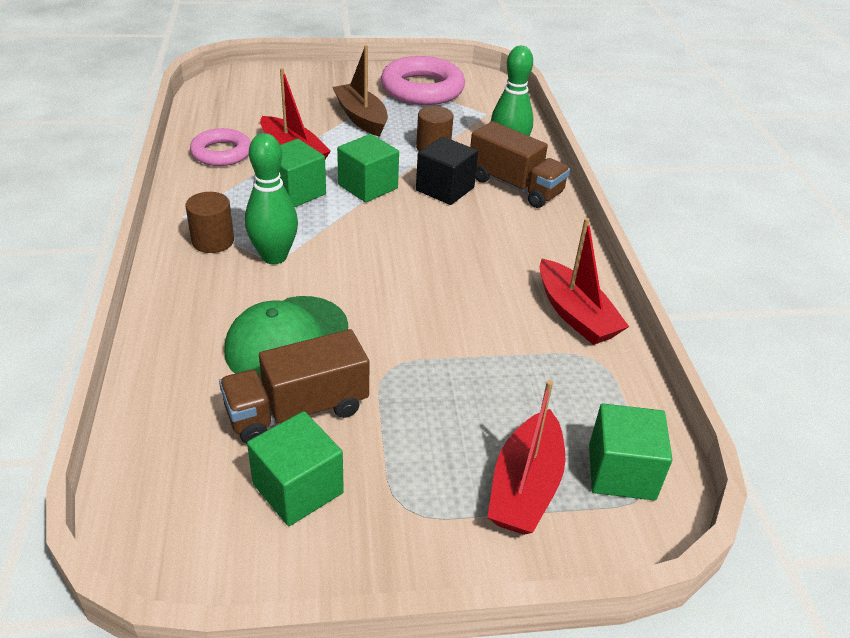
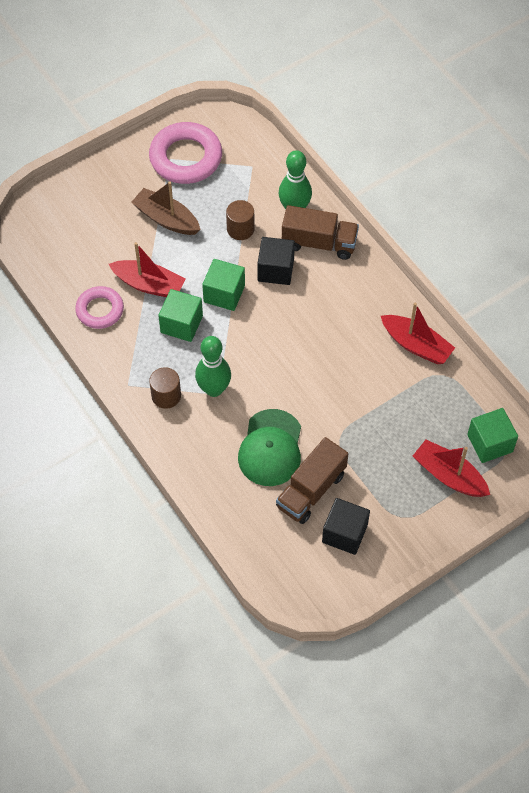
camera: 25 degrees left, 20 degrees up
green cube [247,411,344,526] -> black cube [322,498,370,555]
red boat [487,380,565,535] -> red boat turned 135 degrees clockwise [413,440,490,497]

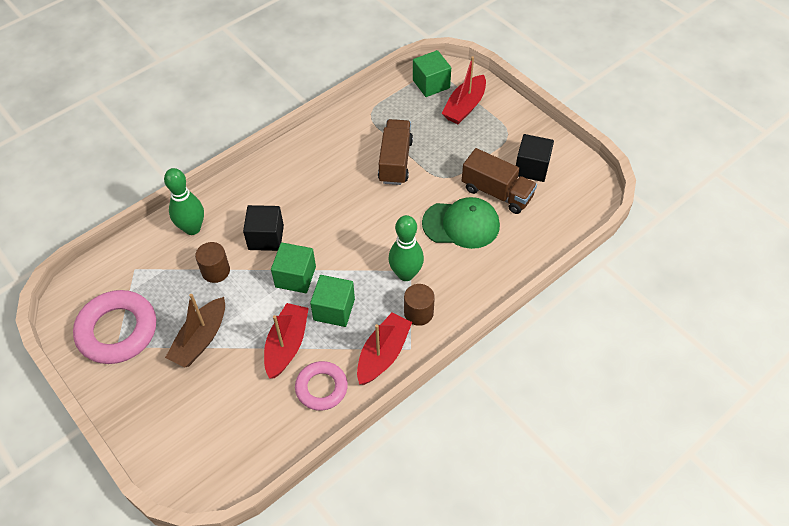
camera: 95 degrees left, 5 degrees down
brown truck [282,205,359,260] -> brown truck moved to [378,119,413,185]
red boat [381,302,455,364] -> red boat moved to [357,313,412,385]

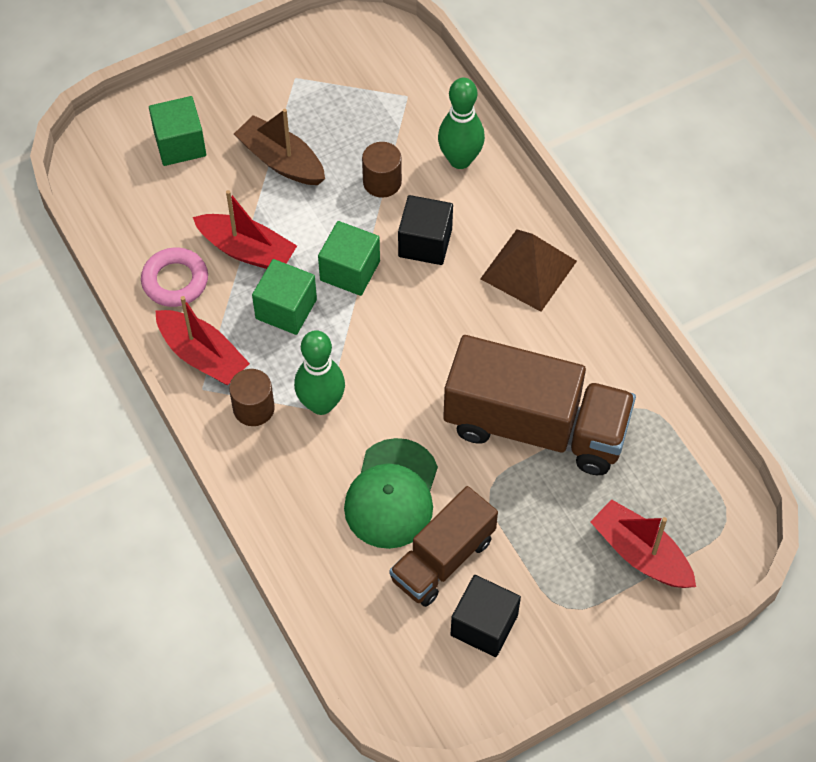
camera: 100 degrees right, 5 degrees up
pink ring [73,290,156,364] -> none
brown truck [378,119,413,185] -> brown truck [443,335,636,475], size x1.62
green cube [413,50,451,97] -> green cube moved to [149,96,206,166]
none -> brown pyramid [480,229,577,312]

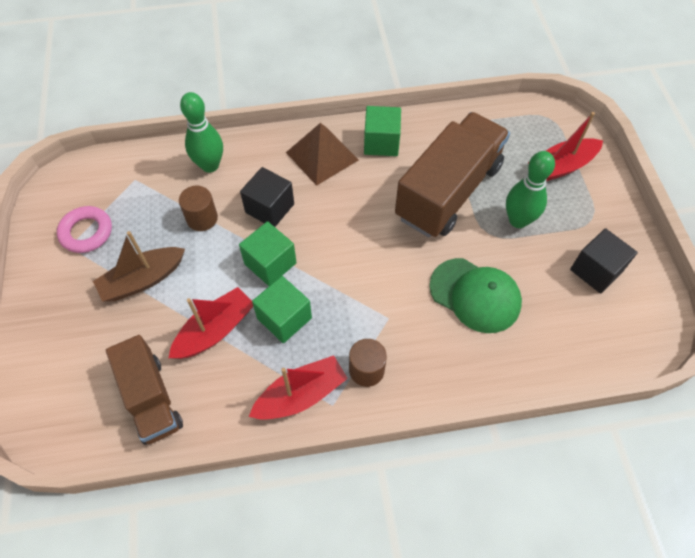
camera: 70 degrees left, 0 degrees up
pink ring [141,247,208,307] -> pink ring moved to [57,206,112,253]
green cube [149,96,206,166] -> green cube moved to [364,106,401,156]
green bowling pin [294,330,345,415] -> green bowling pin moved to [506,151,555,228]
brown truck [390,486,498,607] -> brown truck moved to [106,335,183,445]

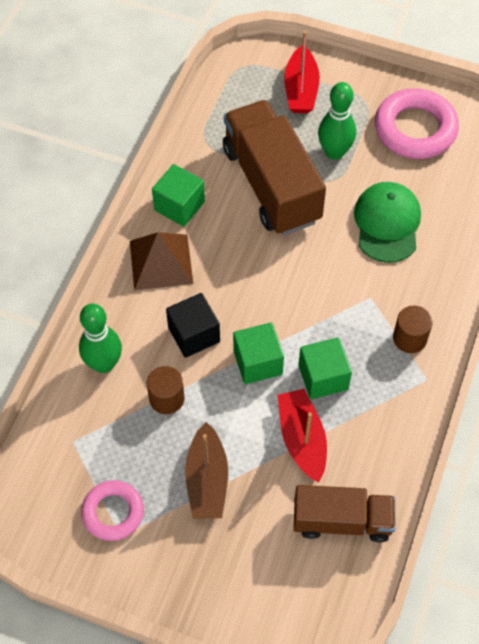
camera: 60 degrees left, 0 degrees up
red boat [249,355,348,420] -> none
green cap [429,258,522,333] -> green cap turned 60 degrees counterclockwise [354,182,421,263]
black cube [570,228,638,294] -> pink ring [375,88,459,159]

